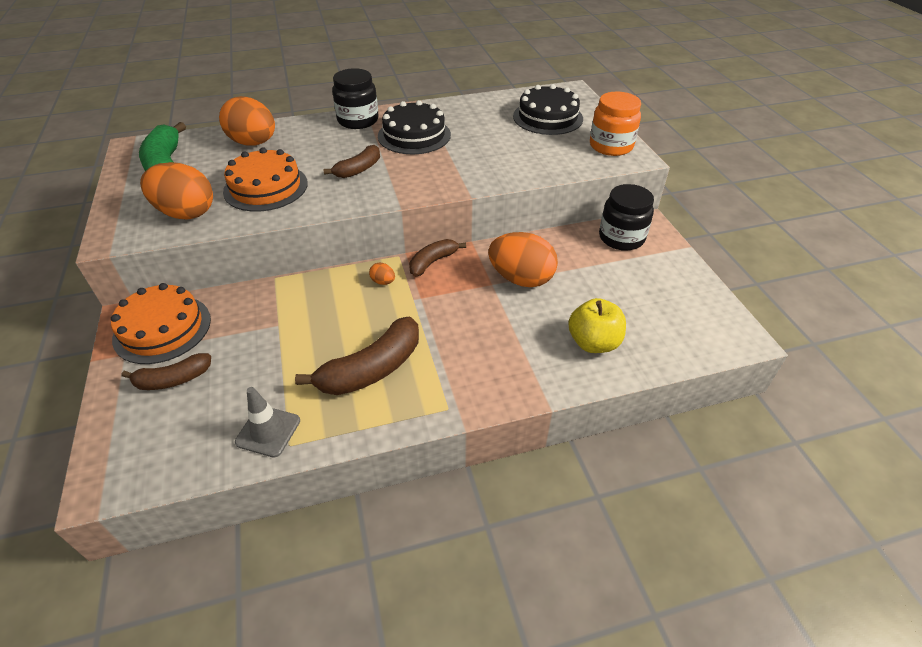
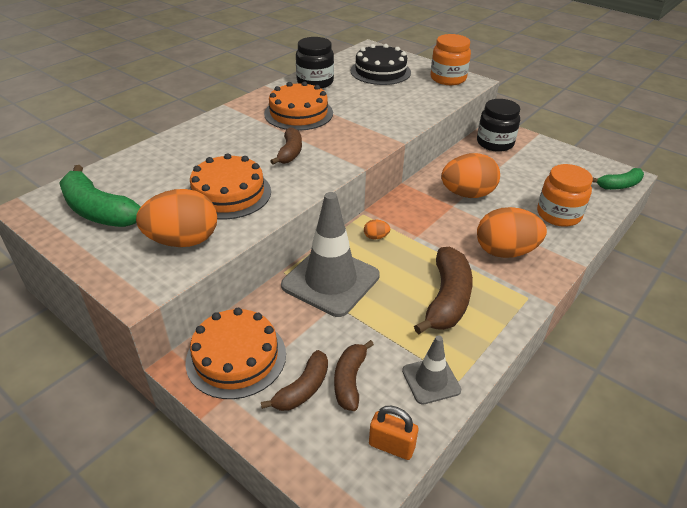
camera: 35 degrees left, 5 degrees down
orange egg [219,96,275,145] -> orange egg moved to [477,207,547,258]
black jar [332,68,379,129] -> black jar moved to [296,37,334,89]
black cake [378,100,451,154] -> orange cake [264,81,333,131]
brown banana [409,239,466,276] -> brown banana moved to [334,340,374,411]
yellow apple [568,298,626,353] -> orange jar [537,164,593,227]
none -> grey traffic cone [281,192,380,317]
none -> orange padlock [369,406,418,460]
none -> green banana [592,168,644,190]

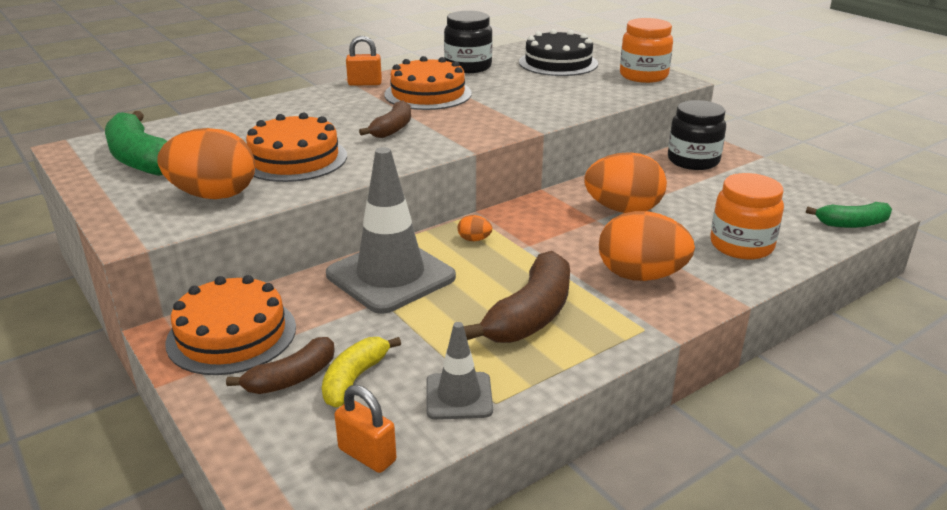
camera: 15 degrees right, 10 degrees down
brown banana [334,340,374,411] -> yellow banana [322,337,401,407]
none -> orange padlock [346,36,382,86]

